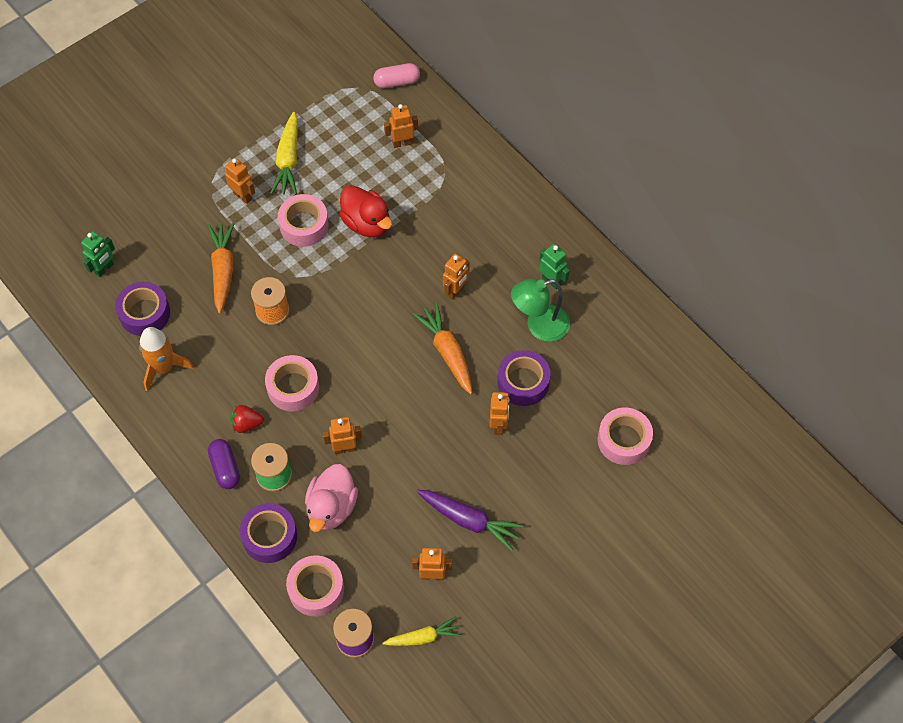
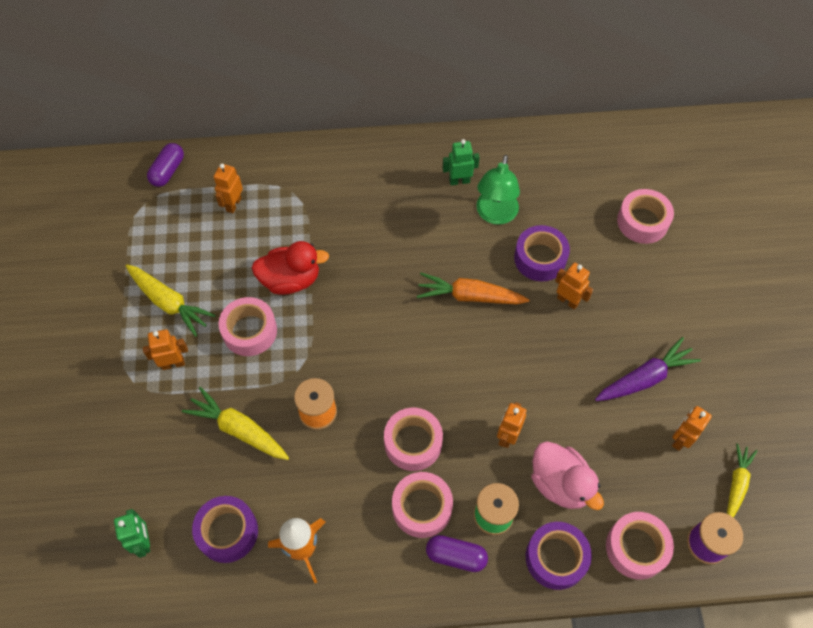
camera: 55 degrees left, 0 degrees up
orange carrot [208,222,235,314] -> yellow carrot [182,387,289,460]
red strawberry [230,405,264,433] -> pink tape [392,472,453,538]
pink capsule [373,63,420,88] -> purple capsule [147,143,184,187]
orange robot [443,254,470,300] -> none

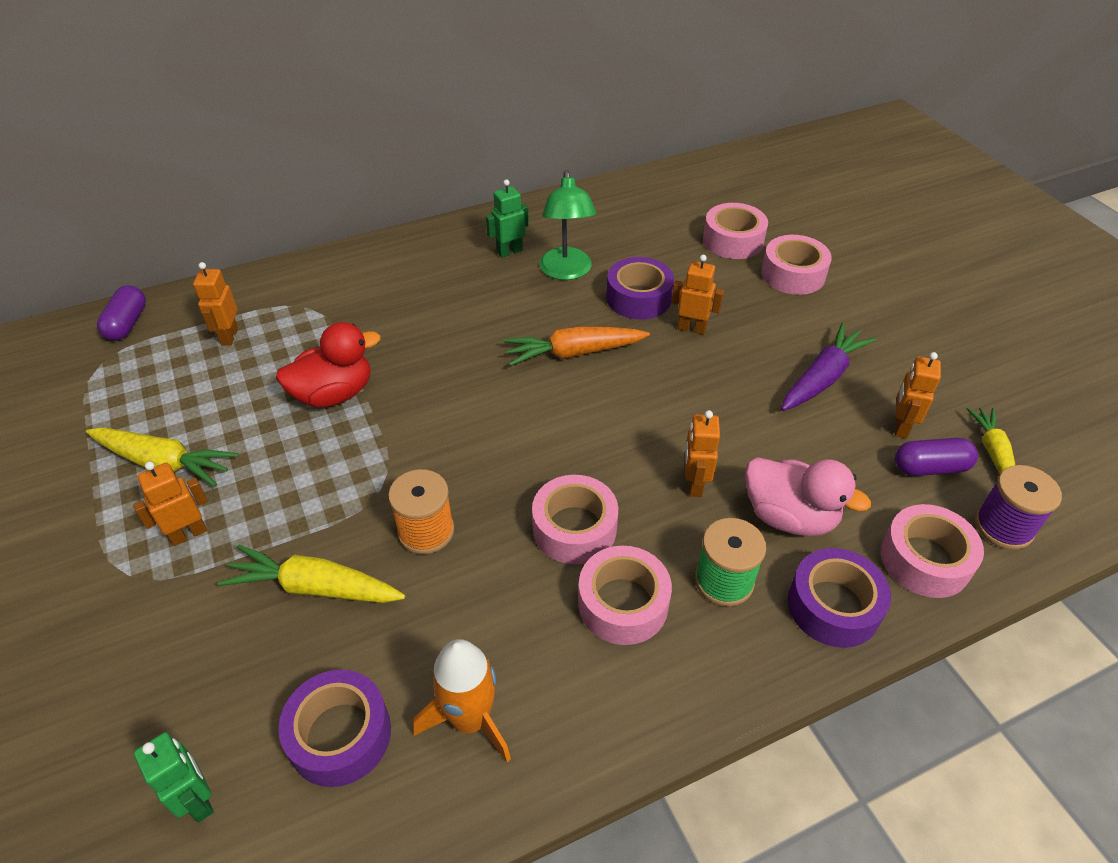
camera: 20 degrees left, 15 degrees down
pink tape [219,297,277,356] -> pink tape moved to [761,235,832,295]
purple capsule [426,535,488,572] -> purple capsule moved to [895,438,978,476]

